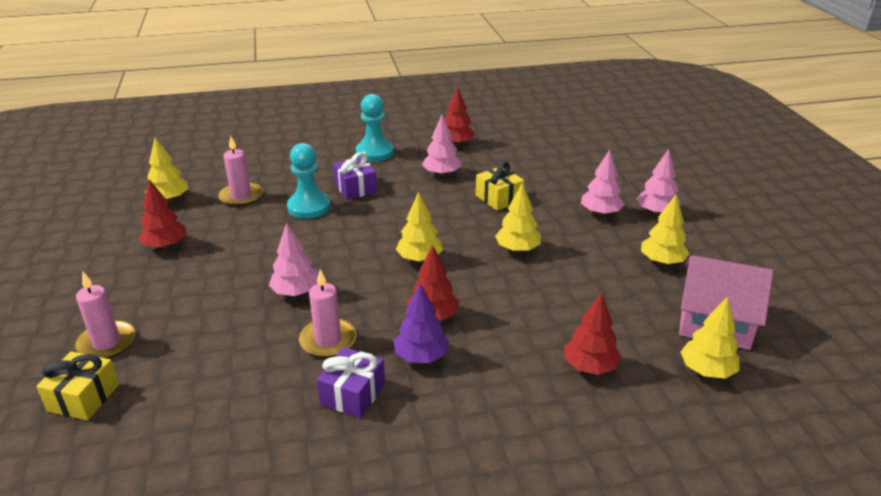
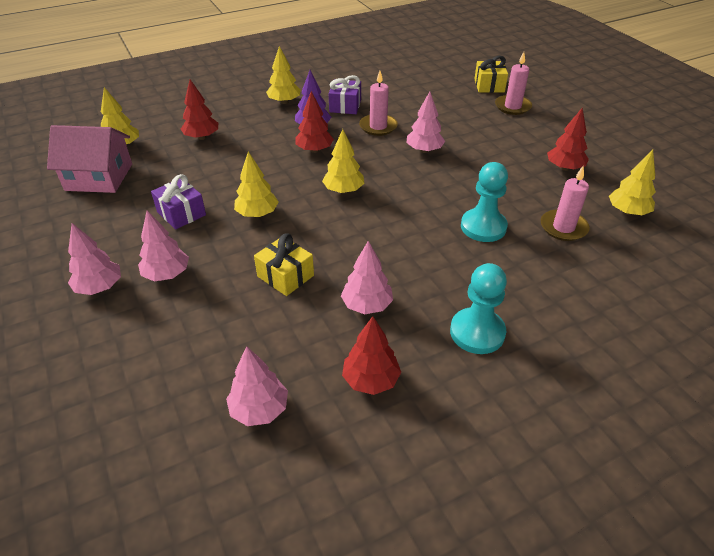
camera: 165 degrees right, 10 degrees up
purple gift [333,152,377,200] -> purple gift moved to [151,174,206,230]
yellow tree [641,195,690,265] -> yellow tree moved to [266,46,301,104]
none -> pink tree [226,346,288,426]

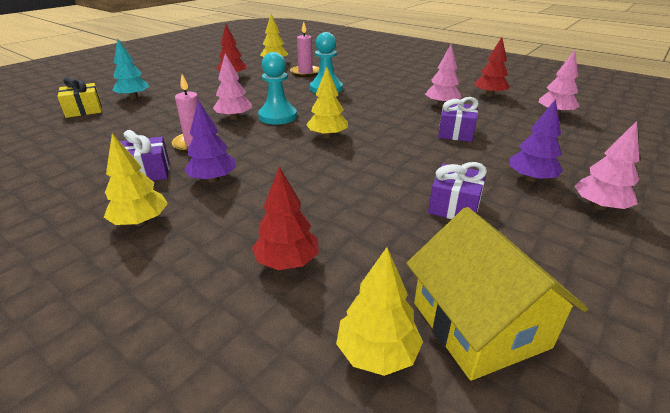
camera: 115 degrees left, 10 degrees down
pink house [47,125,132,193] -> yellow house [406,207,588,381]
pink tree [138,211,189,281] -> purple tree [509,99,563,182]
yellow tree [234,152,278,217] -> none
yellow gift [254,234,314,296] -> purple gift [438,97,479,142]
red tree [295,91,334,153] -> none
turquoise pawn [450,263,507,354] -> turquoise pawn moved to [258,52,297,125]
pink candle [495,52,532,115] -> turquoise tree [112,38,149,99]

